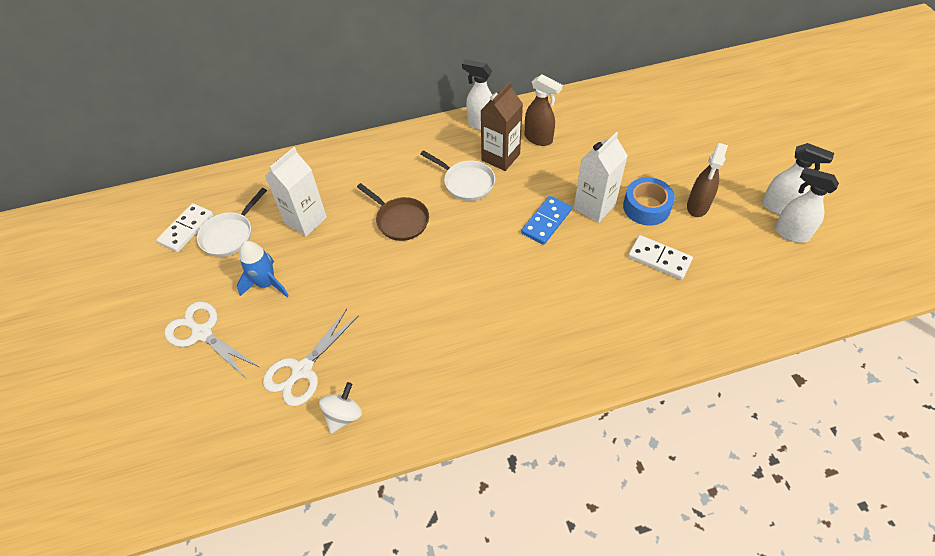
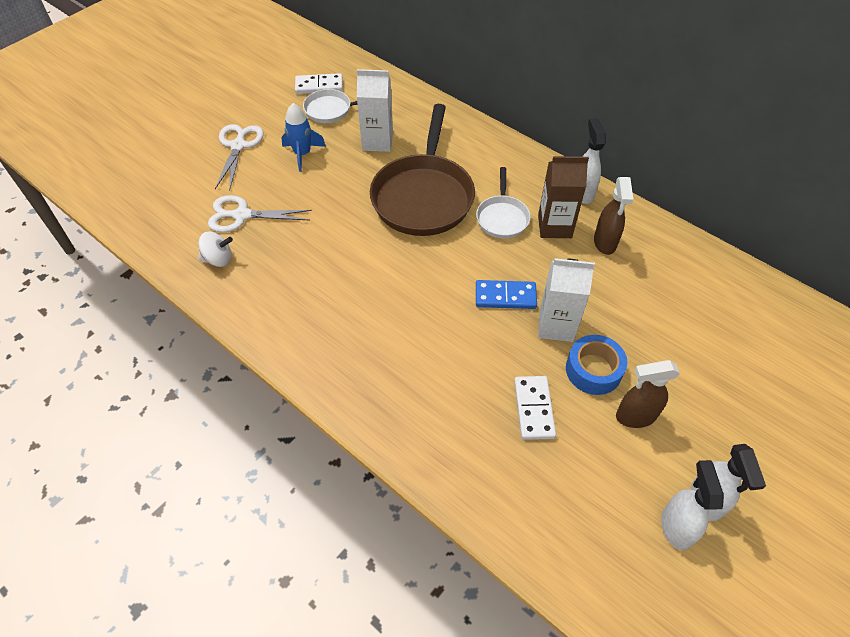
camera: 55 degrees right, 0 degrees up
brown pan [357,183,429,241] -> brown pan [370,104,475,236], size x1.96

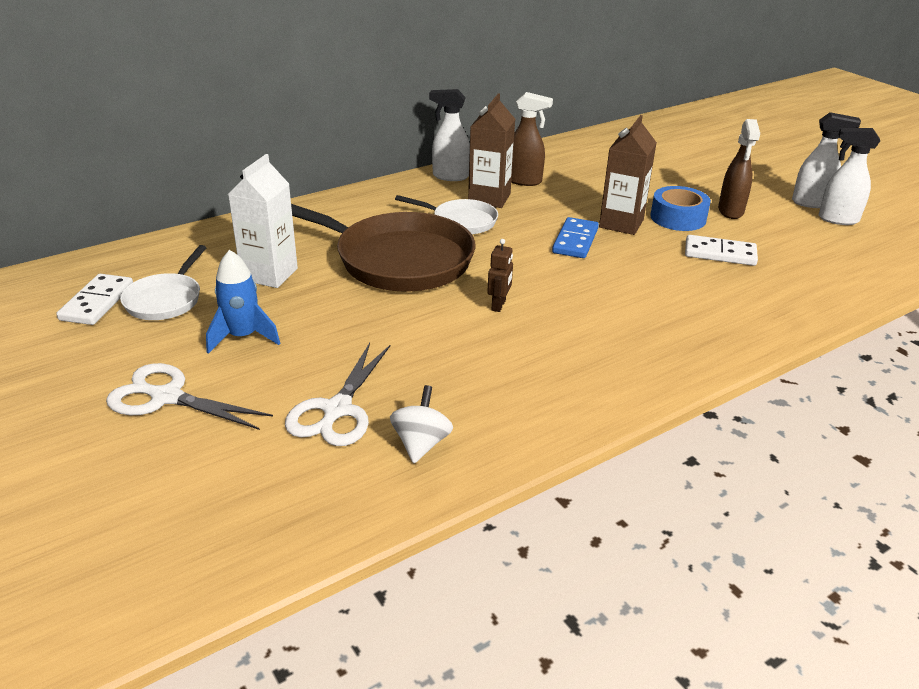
camera: 75 degrees left, 20 degrees down
white carton [538,258,595,342] -> brown carton [599,115,657,235]
none -> brown robot [487,239,513,312]

